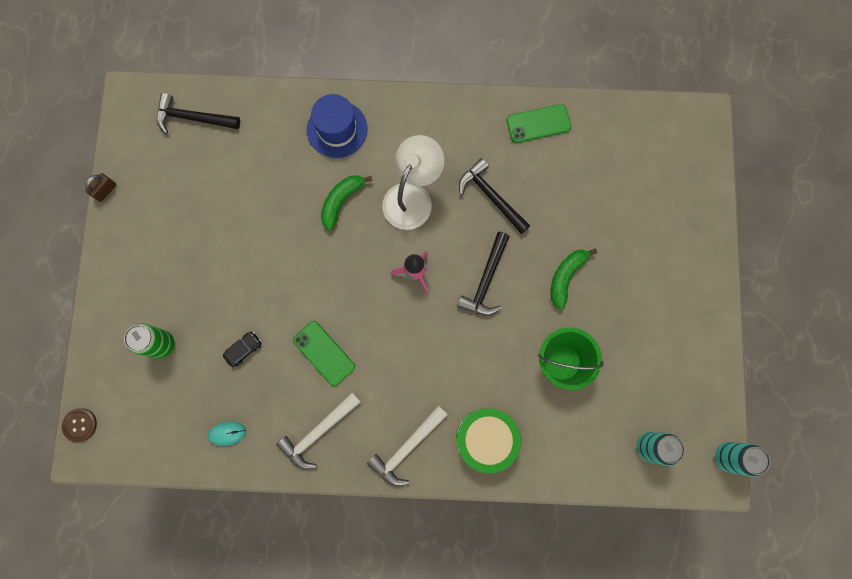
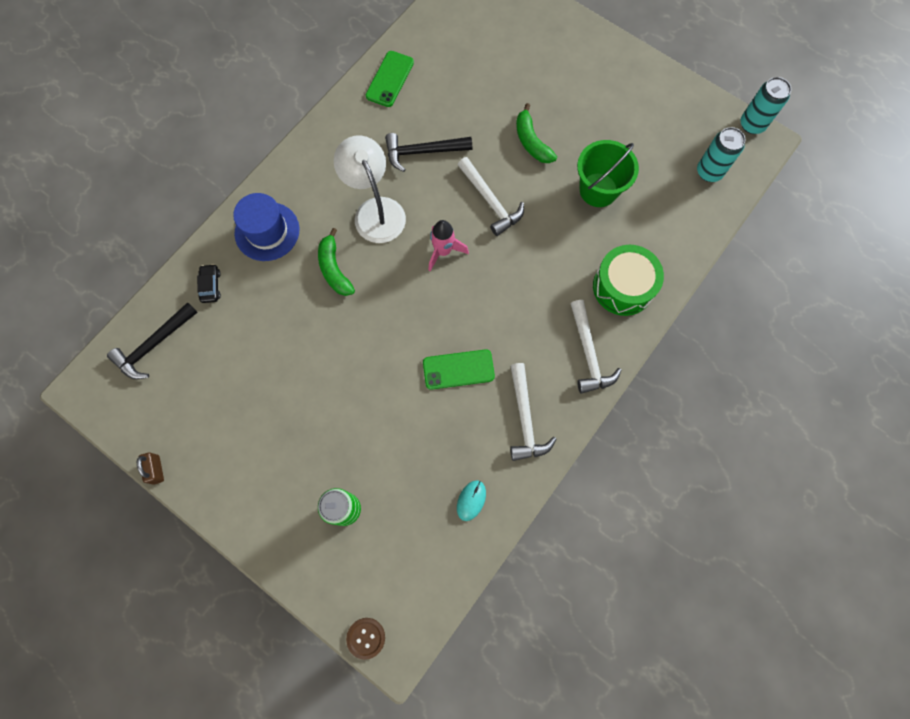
camera: 55 degrees left, 5 degrees down
black car [223,331,261,367] -> black car moved to [197,264,221,303]
black hammer [457,232,510,316] -> white hammer [458,157,524,236]

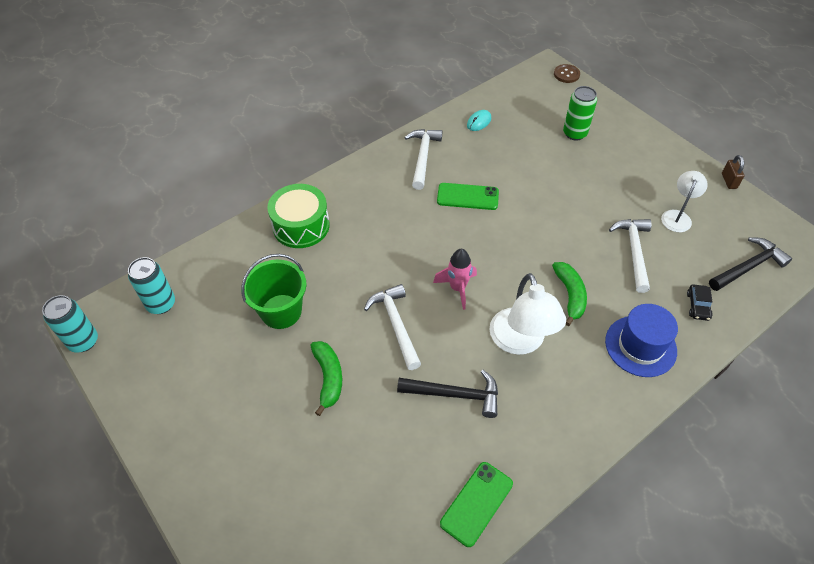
camera: 165 degrees left, 20 degrees down
white hammer [571,300,622,394] -> white hammer moved to [609,219,652,293]
none -> white lamp [661,171,708,232]

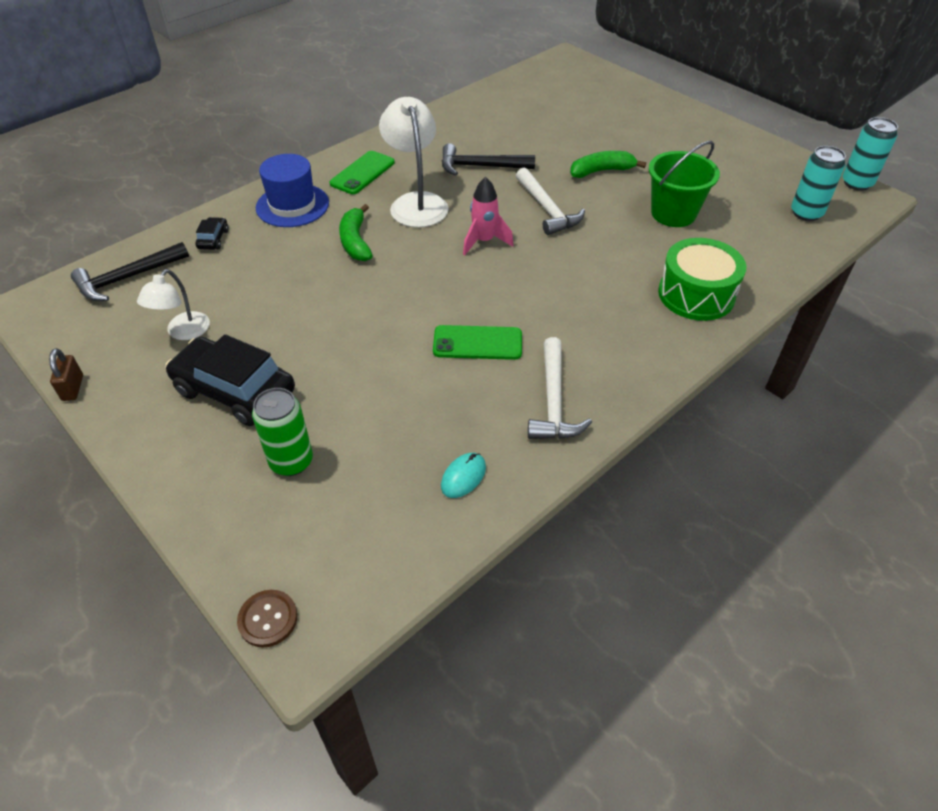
camera: 175 degrees right, 5 degrees down
green banana [310,341,342,416] -> green banana turned 90 degrees clockwise [570,151,646,178]
green phone [440,462,513,547] -> green phone moved to [330,151,395,194]
white hammer [609,219,652,293] -> none
none -> black car [165,334,295,426]

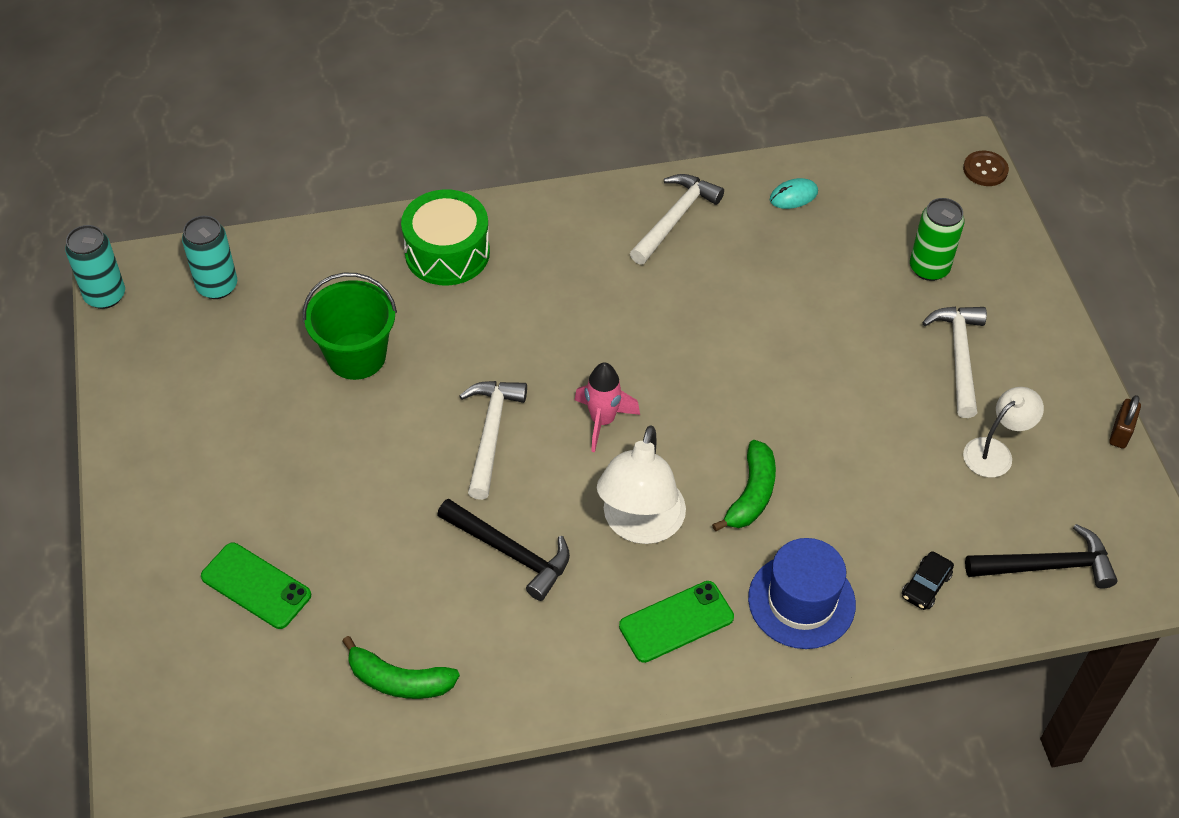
camera: 150 degrees left, 5 degrees up
black car [165,334,295,426] -> white hammer [922,307,987,418]
green phone [433,325,522,360] -> green phone moved to [201,543,311,629]
green banana [570,151,646,178] -> green banana moved to [342,636,460,699]

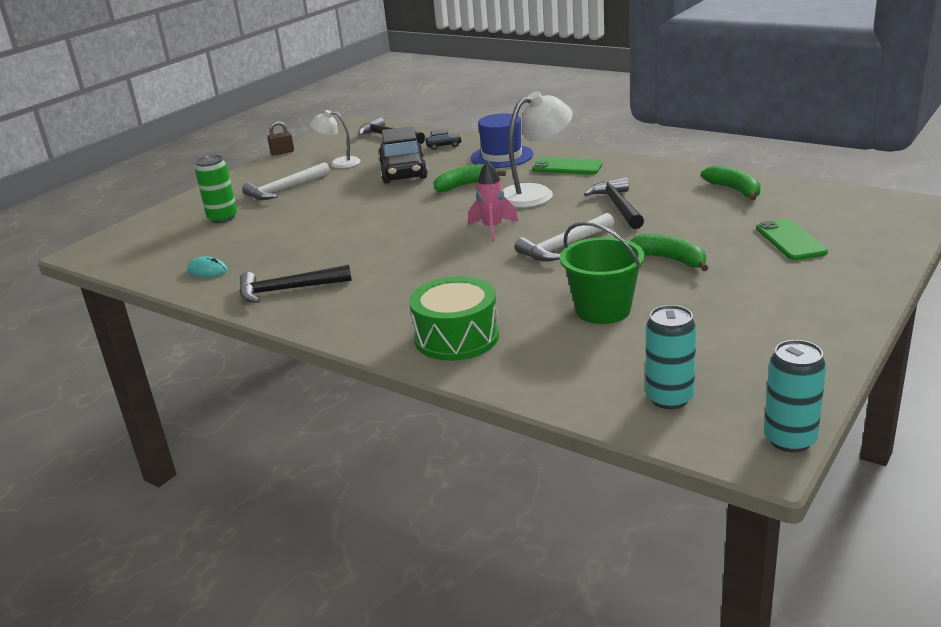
camera: 130 degrees left, 25 degrees down
white hammer [630,174,724,264] -> black hammer [239,265,352,303]
brown button [963,151,1009,186] -> none
none -> black car [378,126,428,184]
none -> green banana [630,234,708,271]

